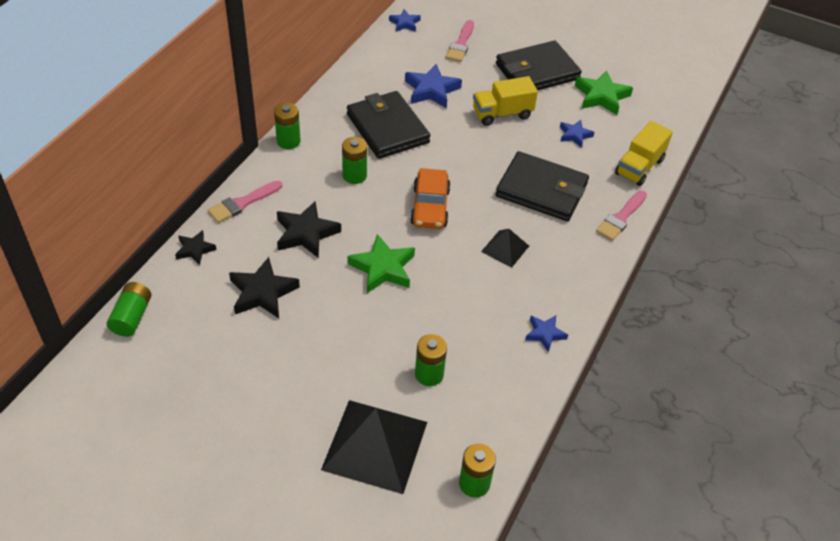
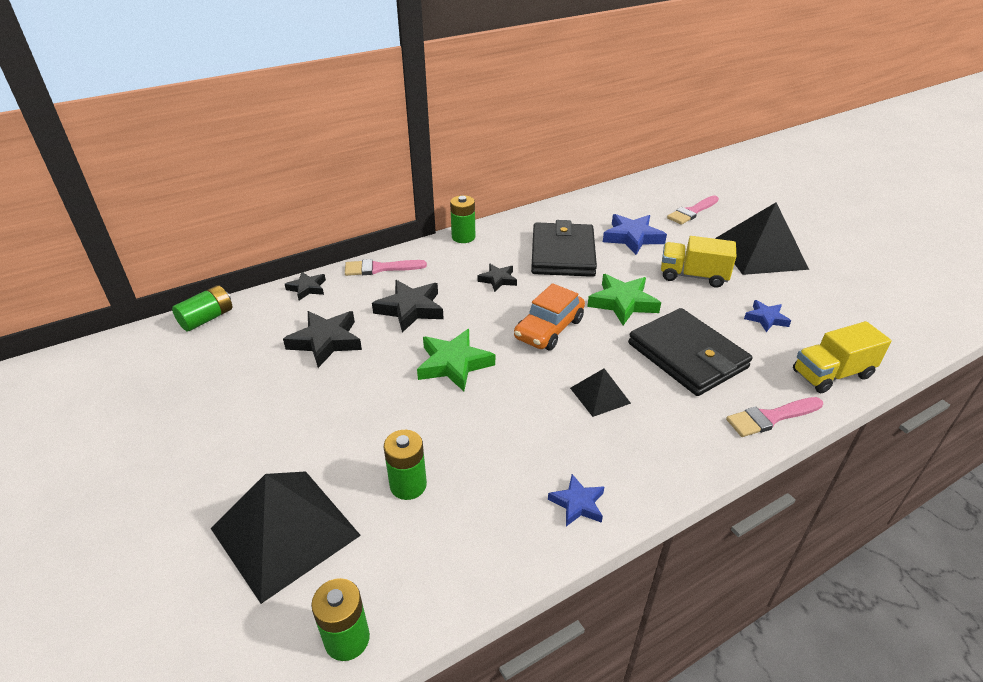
camera: 35 degrees right, 10 degrees down
green battery [342,137,367,184] -> black star [477,264,517,292]
blue star [389,9,421,32] -> none
black wallet [496,41,582,90] -> black pyramid [715,202,809,275]
green star [575,70,633,115] -> green star moved to [587,274,661,325]

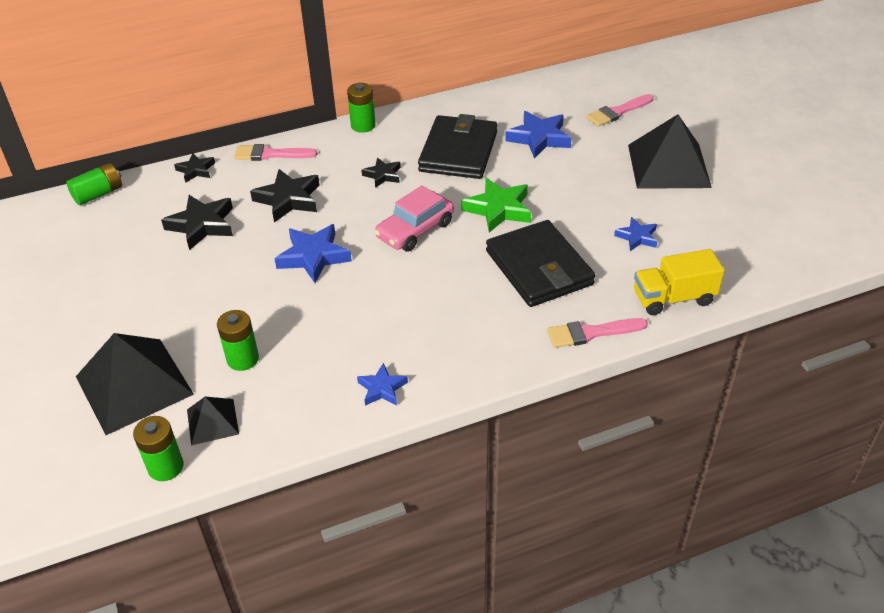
camera: 10 degrees right, 5 degrees up
green star [417,329,495,391] -> blue star [275,224,352,283]
orange car [514,283,585,350] -> pink car [374,185,454,252]
black pyramid [570,368,631,417] -> black pyramid moved to [187,397,239,445]
yellow truck [661,236,737,288] -> none

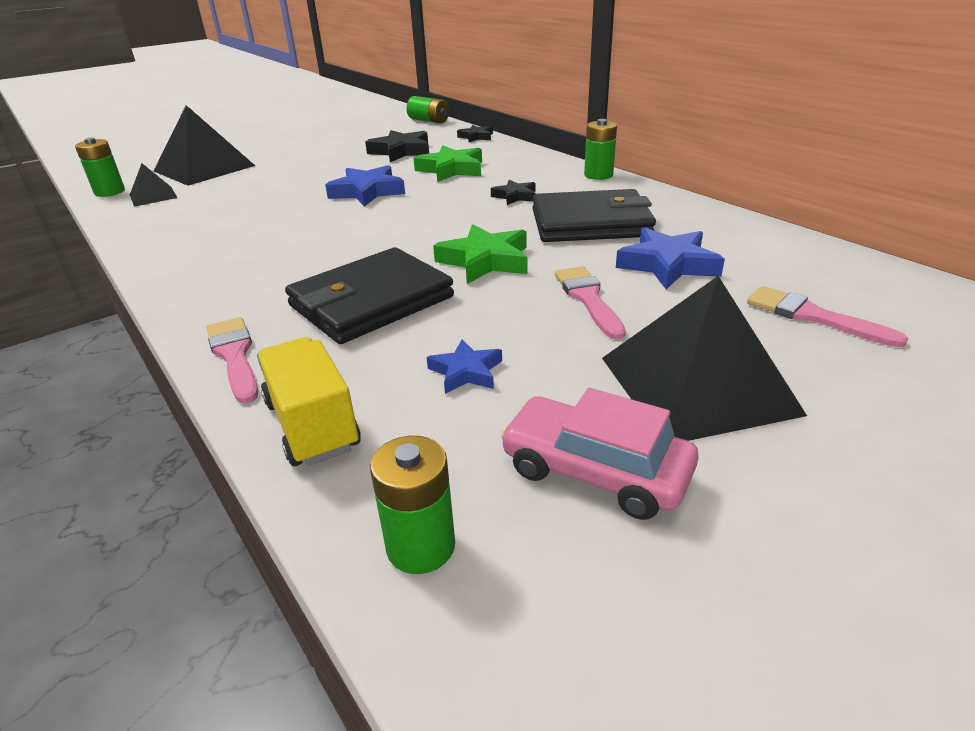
camera: 75 degrees right, 10 degrees down
green battery [217,310,259,371] -> green battery moved to [370,436,455,574]
pink brush [234,144,317,161] -> pink brush moved to [555,266,626,340]
black star [250,169,320,222] -> green star [413,146,482,182]
blue star [357,363,408,406] -> none
pink car [374,185,454,252] -> pink car moved to [500,388,698,520]

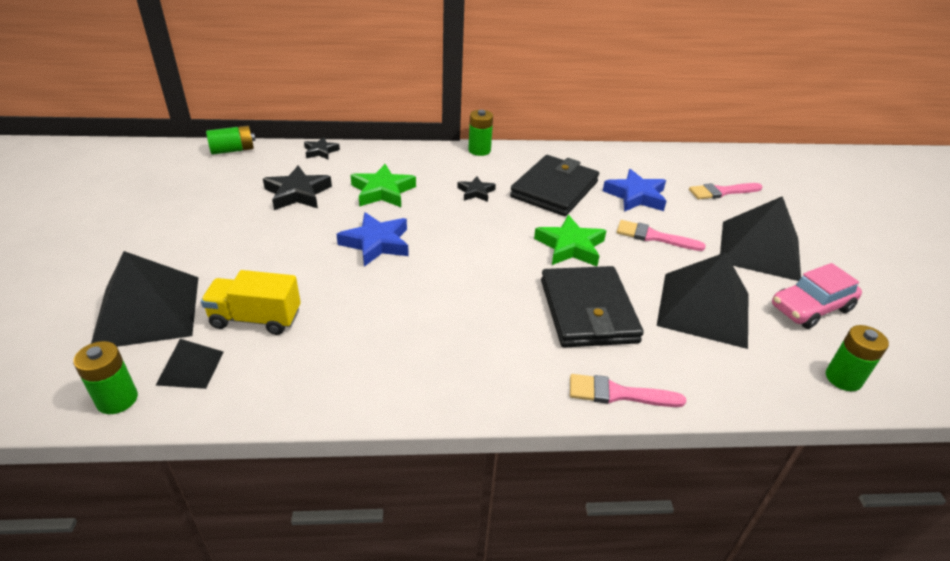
camera: 60 degrees left, 5 degrees up
yellow truck [257,337,361,466] -> yellow truck moved to [201,270,301,335]
blue star [427,339,502,394] -> black pyramid [657,252,748,349]

